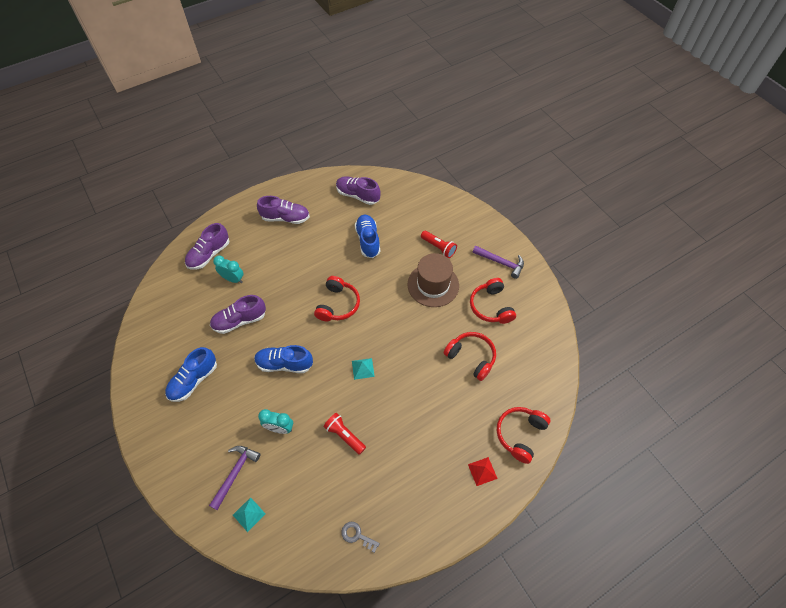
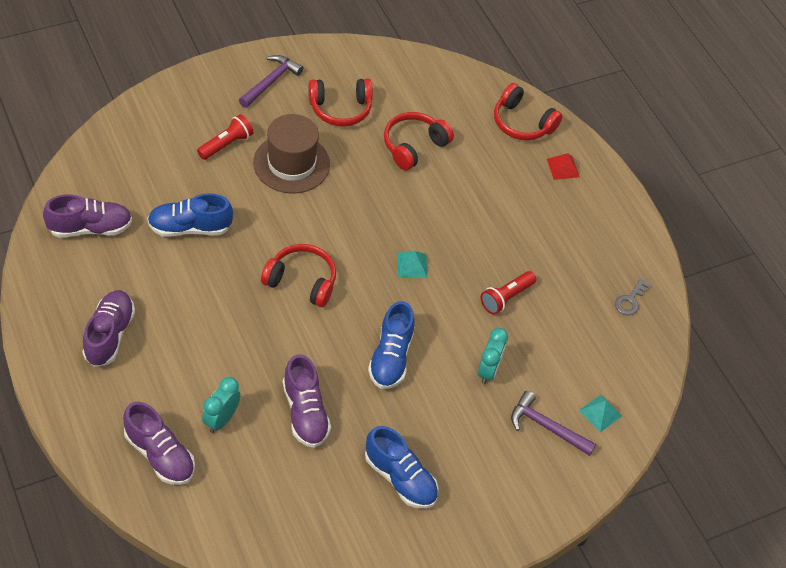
camera: 90 degrees left, 5 degrees down
purple shoe [336,176,381,205] -> purple shoe turned 135 degrees counterclockwise [43,194,132,237]

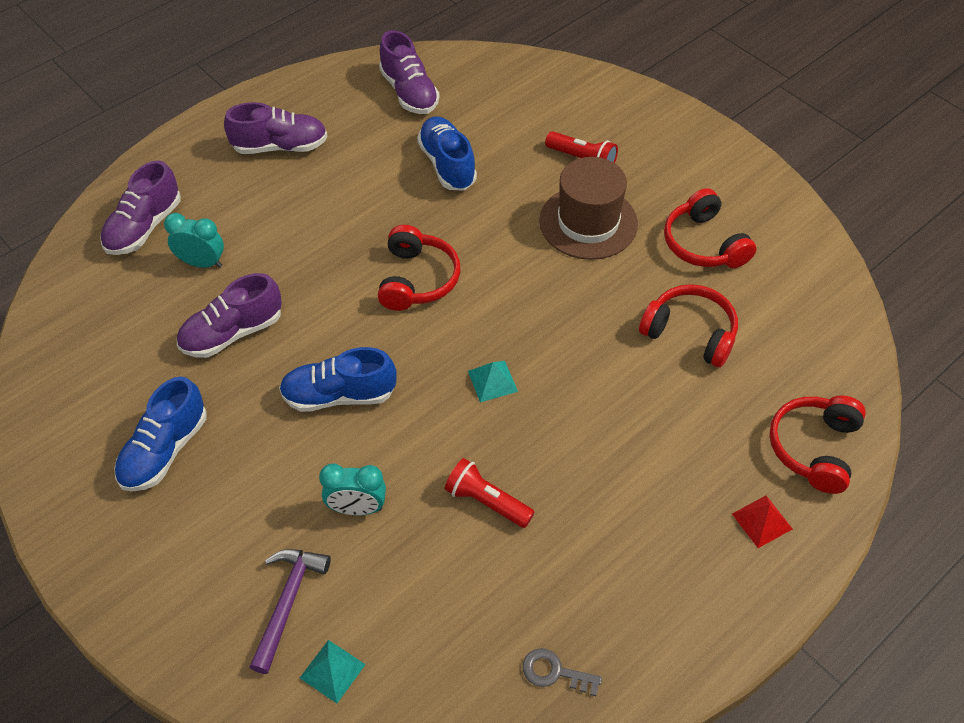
camera: 80 degrees right, 0 degrees up
purple hammer [239,55,303,108] -> none

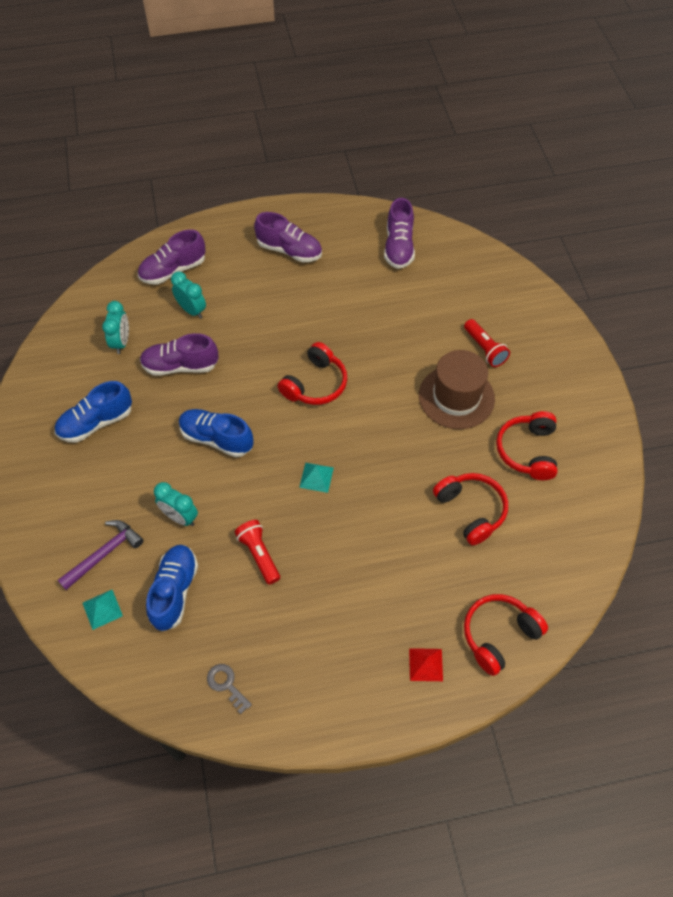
camera: 30 degrees right, 5 degrees up
blue shoe [417,116,477,191] -> blue shoe moved to [146,545,198,631]
none -> turquoise clock [102,301,129,354]

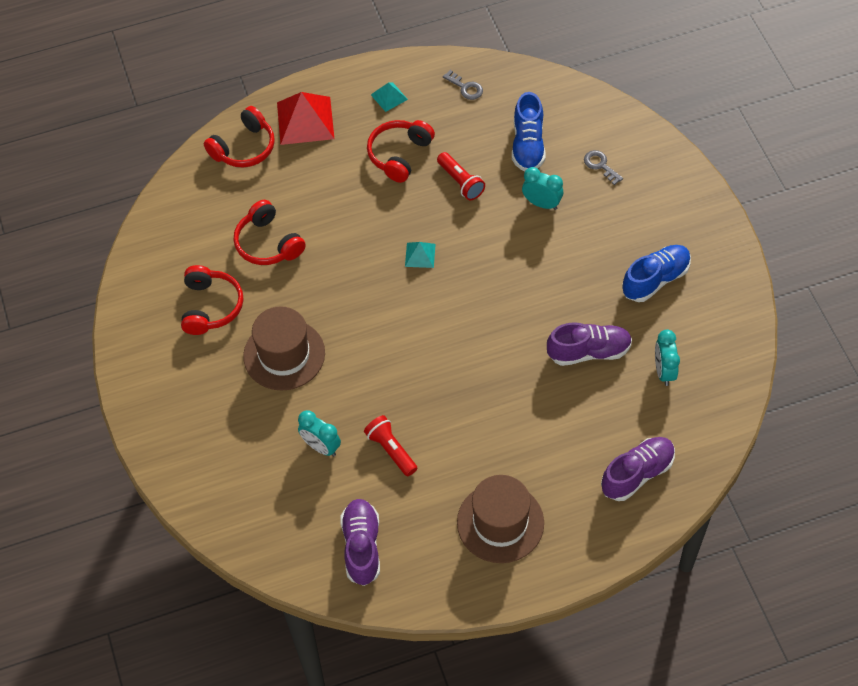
camera: 175 degrees right, 0 degrees up
purple hammer [58,520,144,590] -> grey key [584,150,623,185]
turquoise pyramid [83,590,123,630] -> turquoise pyramid moved to [371,82,408,112]
turquoise clock [171,272,206,319] -> turquoise clock moved to [298,410,341,457]
blue shoe [179,409,253,457] -> none
purple shoe [254,212,322,262] -> brown hat [457,475,544,563]
red headphones [278,342,347,405] -> red headphones moved to [367,120,435,183]
red pyramid [409,648,443,681] -> red pyramid [277,92,335,145], size x1.97
red flashlight [464,319,510,367] -> red flashlight moved to [364,415,417,476]

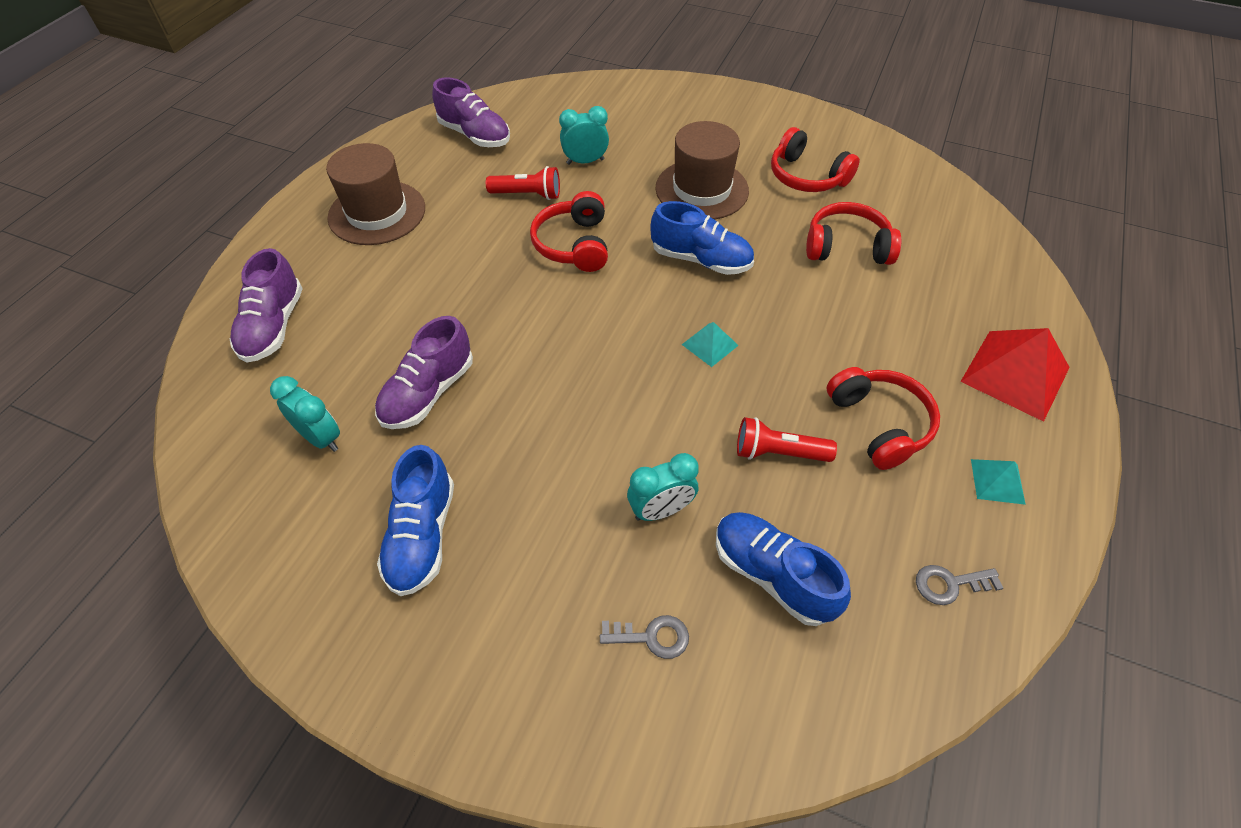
camera: 130 degrees right, 5 degrees down
red headphones [204,106,275,167] -> red headphones moved to [530,191,608,272]
none -> blue shoe [650,201,754,275]

